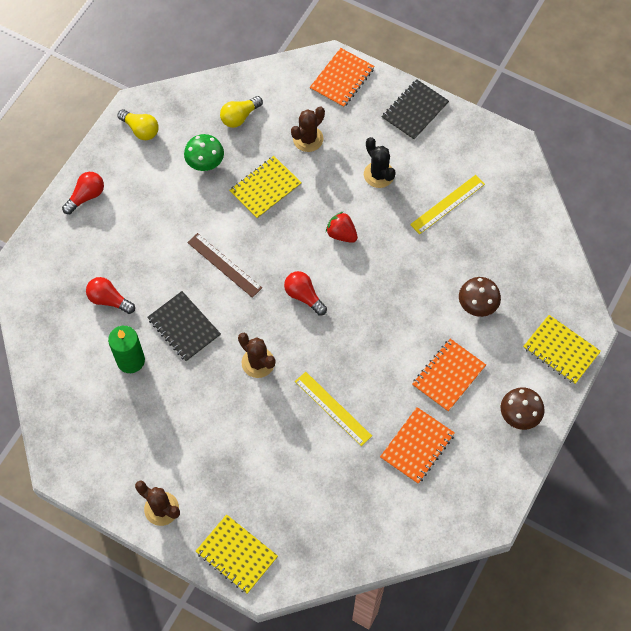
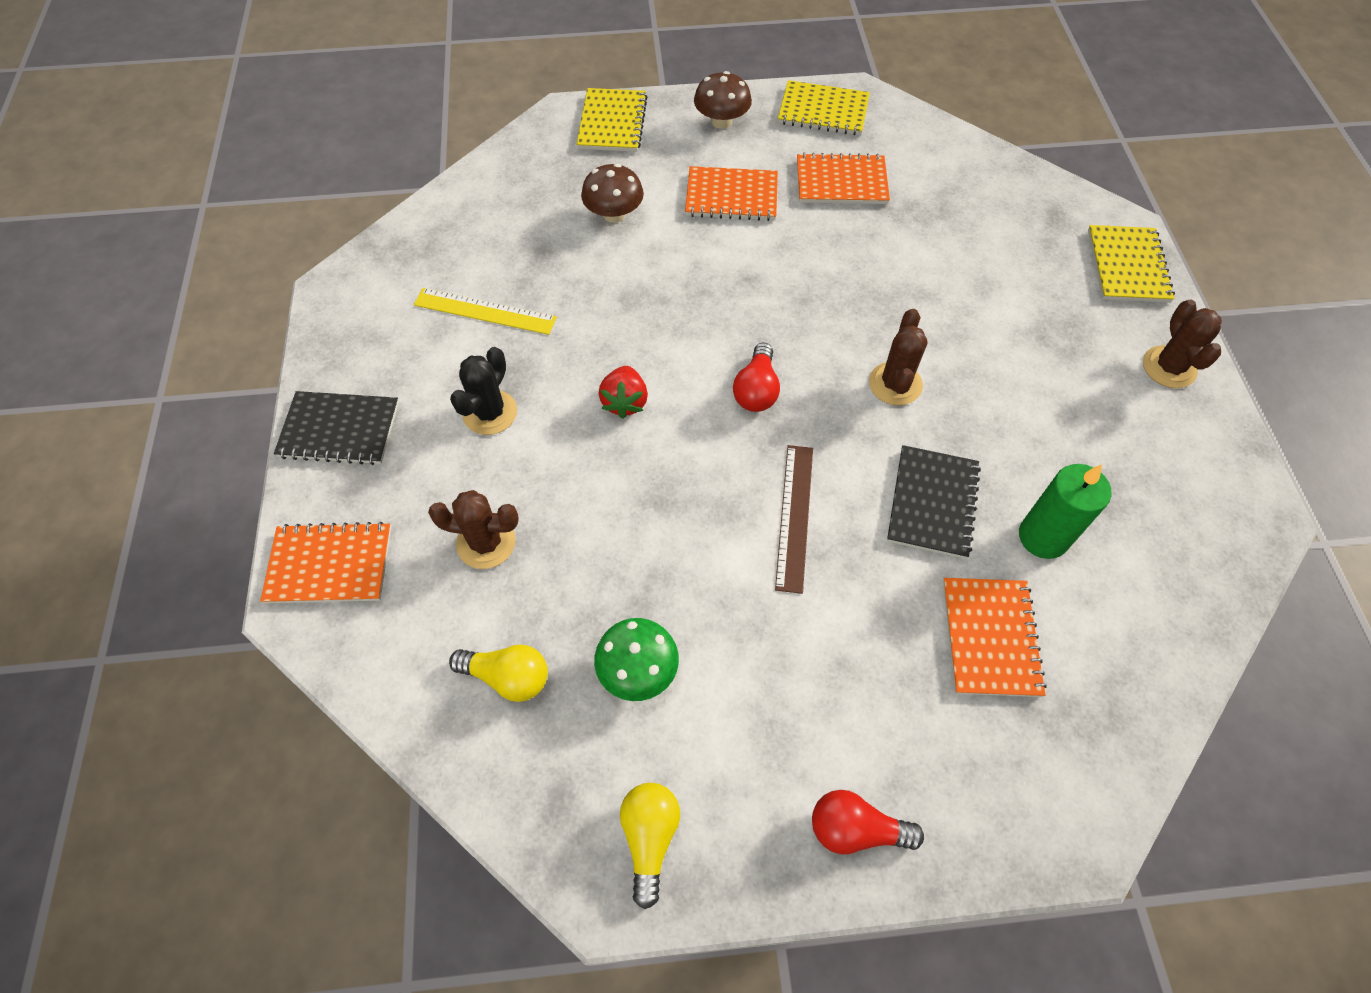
camera: 125 degrees left, 5 degrees down
red light bulb [86,277,135,314] -> orange notebook [943,578,1047,697]
yellow notebook [229,156,302,219] -> yellow notebook moved to [778,80,870,135]
yellow ruler [295,372,372,446] -> none

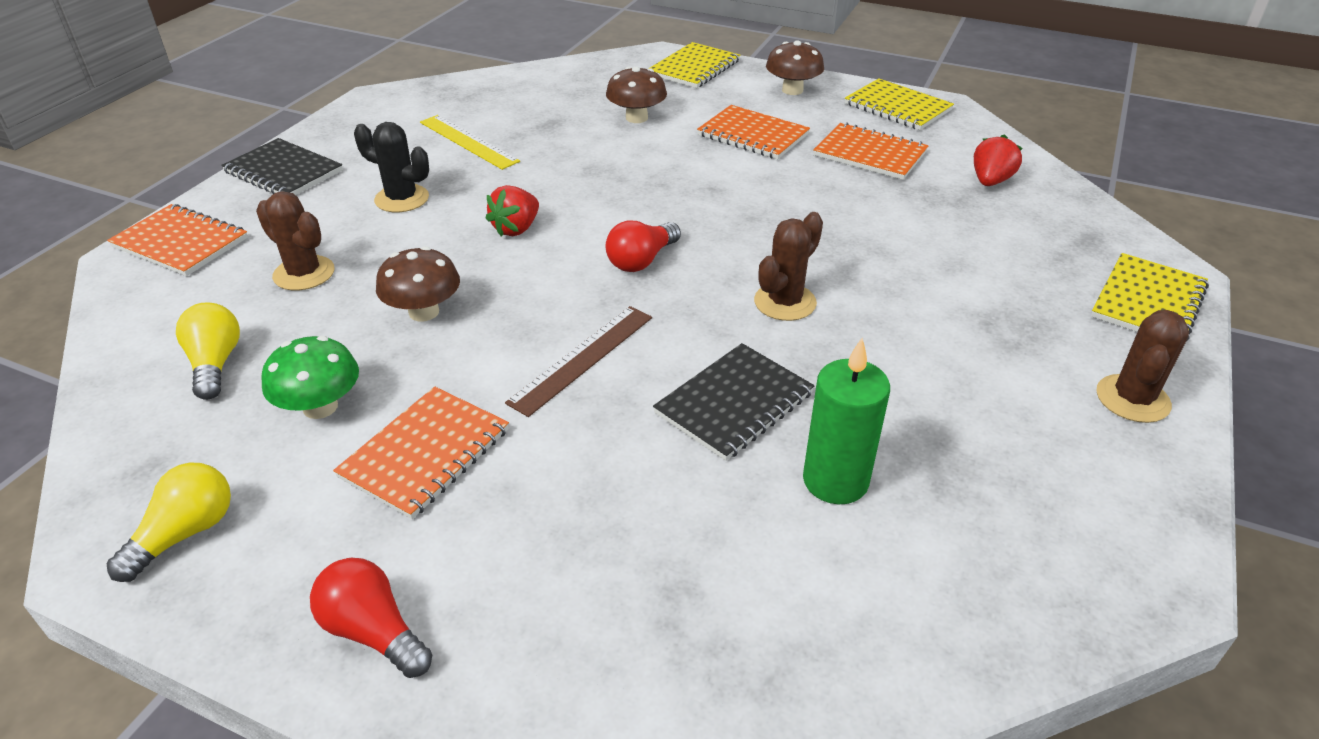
camera: 30 degrees right, 20 degrees down
yellow light bulb [449,645,548,702] -> yellow light bulb turned 150 degrees counterclockwise [176,302,240,400]
black cactus [450,347,517,435] -> black cactus turned 60 degrees clockwise [354,122,429,212]
orange notebook [943,578,1047,697] -> orange notebook moved to [333,387,509,519]
none -> brown mushroom [376,246,460,321]
none -> red strawberry [974,134,1023,186]

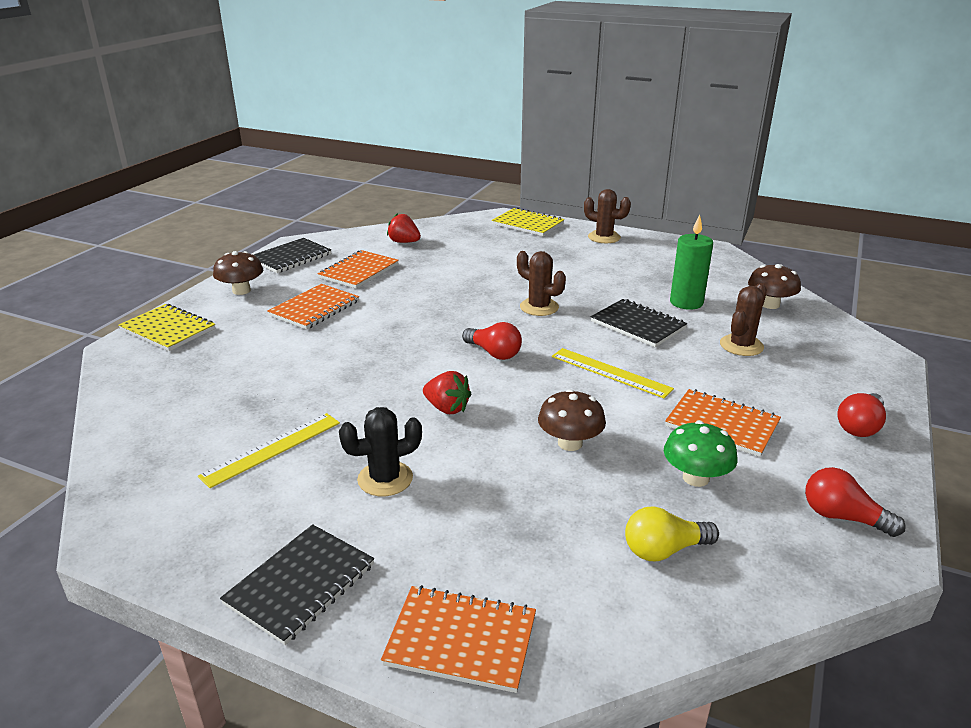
camera: 90 degrees left, 10 degrees down
orange notebook [107,204,248,276] -> orange notebook turned 75 degrees clockwise [381,585,536,693]
yellow light bulb [107,463,231,582] -> red light bulb [805,467,906,537]
brown cactus [256,191,334,290] -> brown cactus moved to [720,283,767,356]
black cactus [354,122,429,212] -> black cactus turned 45 degrees clockwise [339,407,422,496]
brown ruler [505,306,652,417] -> yellow ruler [552,348,674,398]
brown mushroom [606,66,667,123] -> brown mushroom moved to [748,264,801,309]
yellow notebook [845,78,954,130] -> black notebook [254,238,331,273]

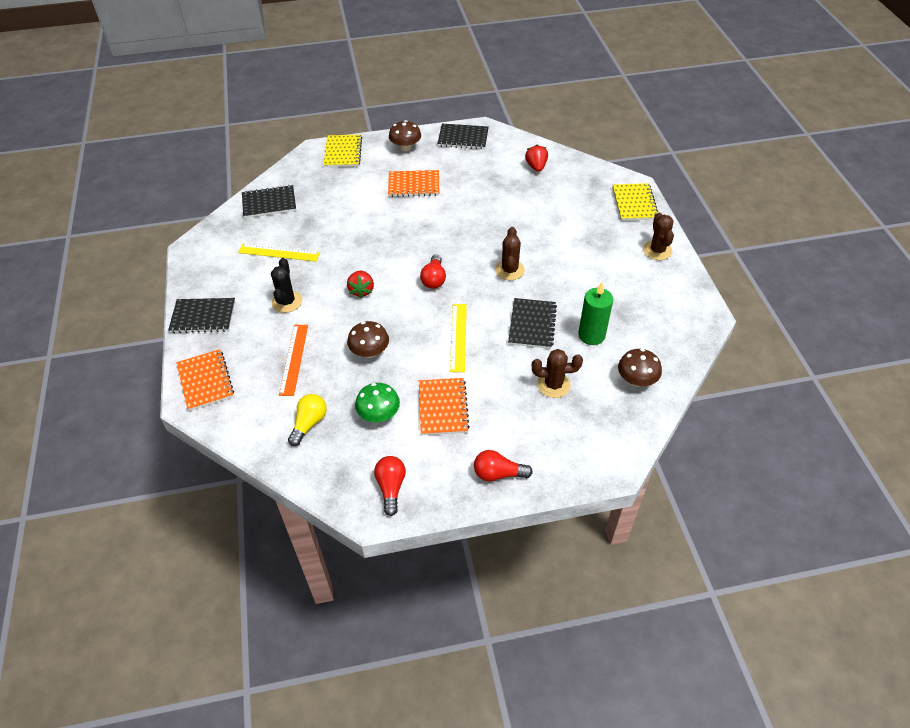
camera: 55 degrees right, 20 degrees up
orange notebook [318,250,399,289] -> none
black cactus [339,407,422,496] -> black cactus turned 60 degrees clockwise [271,258,302,313]
yellow light bulb [625,506,719,561] -> yellow light bulb turned 75 degrees clockwise [288,394,327,446]
none -> black notebook [242,185,296,218]
none -> orange ruler [279,325,308,396]

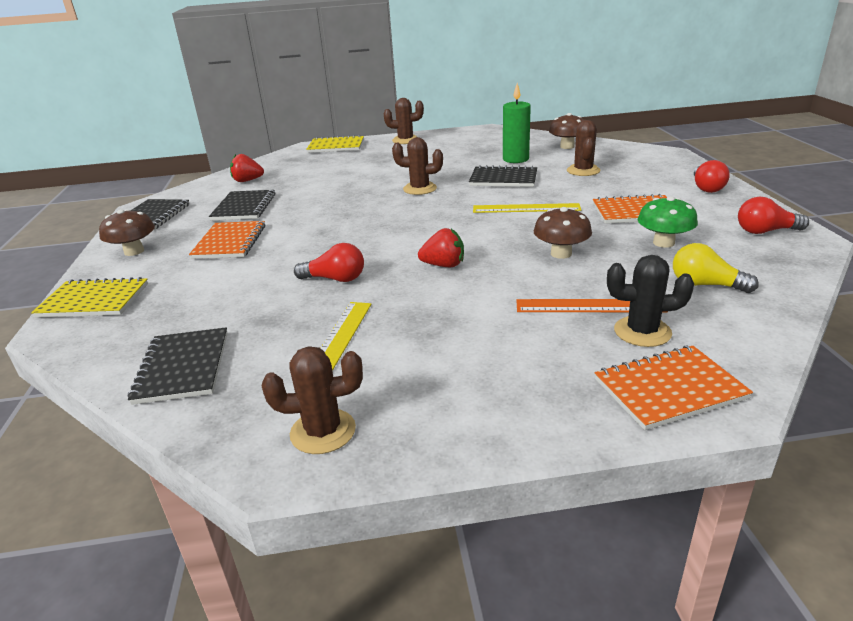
camera: 85 degrees left, 20 degrees down
black notebook [168,298,235,333] -> black notebook moved to [209,190,275,220]
black cactus [271,258,302,313] -> black cactus moved to [607,255,694,347]
red light bulb [420,254,446,289] -> red light bulb moved to [294,243,364,282]
none -> brown cactus [262,346,363,454]

